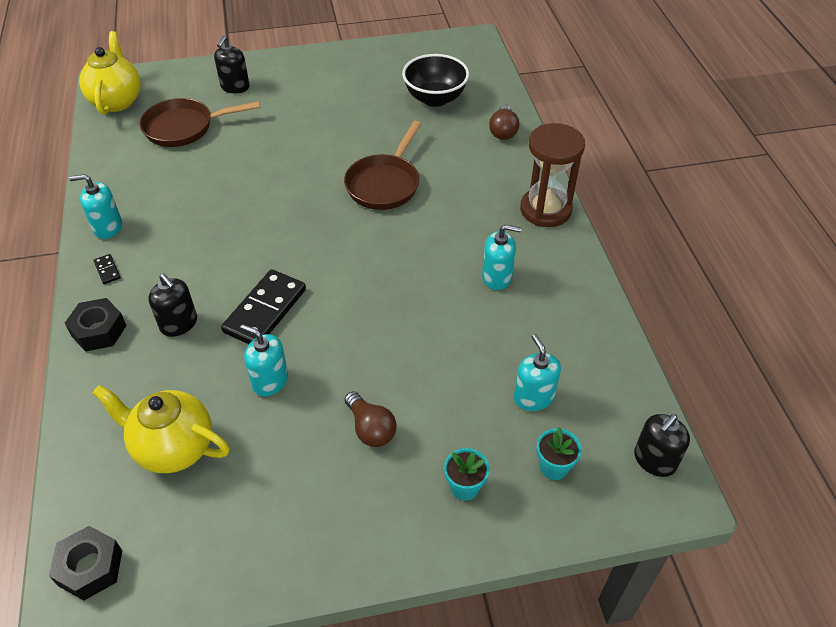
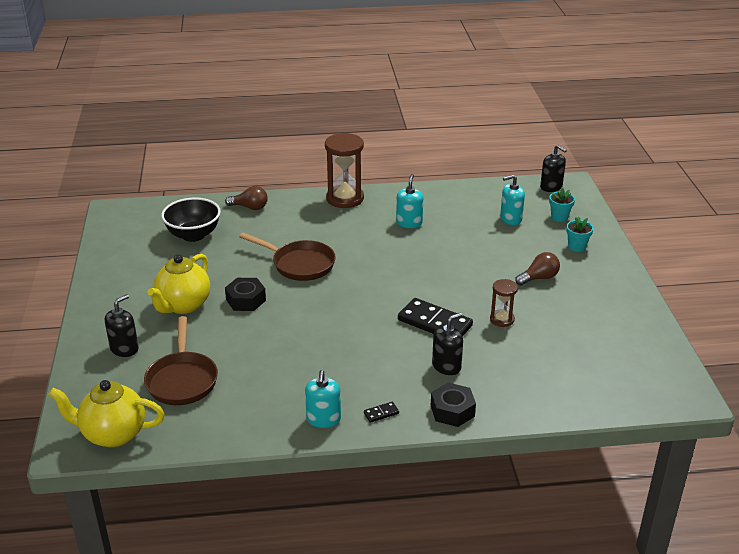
camera: 85 degrees left, 15 degrees down
black nut [49,526,122,601] -> black nut moved to [225,278,266,311]
yellow teapot [93,385,230,473] -> yellow teapot moved to [147,254,210,314]
black soap dispenser [214,36,250,93] -> black soap dispenser turned 75 degrees counterclockwise [105,294,139,357]
turquoise soap dispenser [240,324,288,396] -> brown hourglass [490,279,518,327]

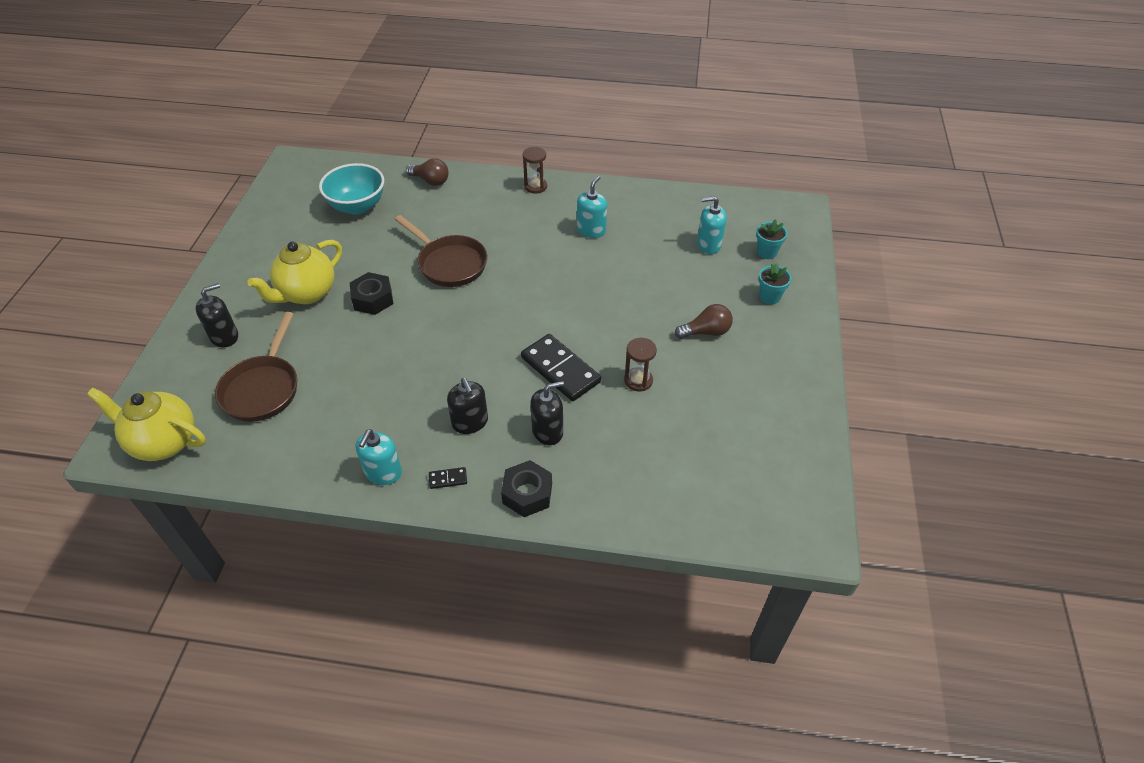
camera: 15 degrees right, 15 degrees up
black bowl [161,198,221,242] -> turquoise bowl [319,163,384,215]
brown hourglass [325,133,364,208] -> brown hourglass [523,147,547,194], size x0.54
black soap dispenser [540,145,567,192] -> black soap dispenser moved to [447,378,488,434]

